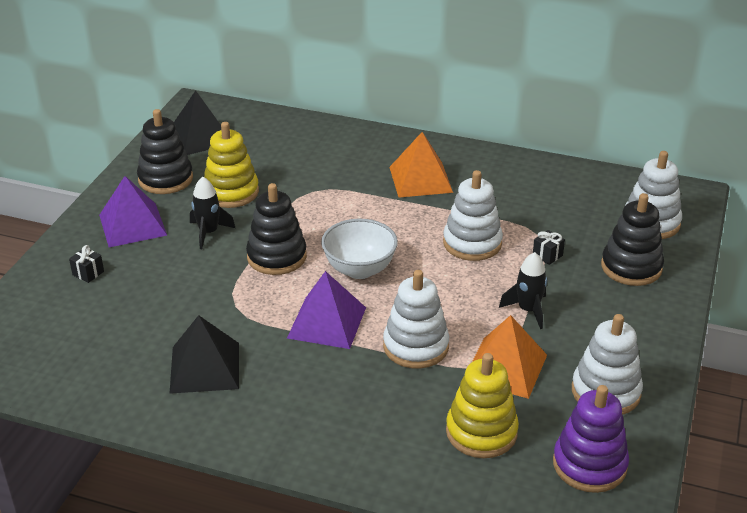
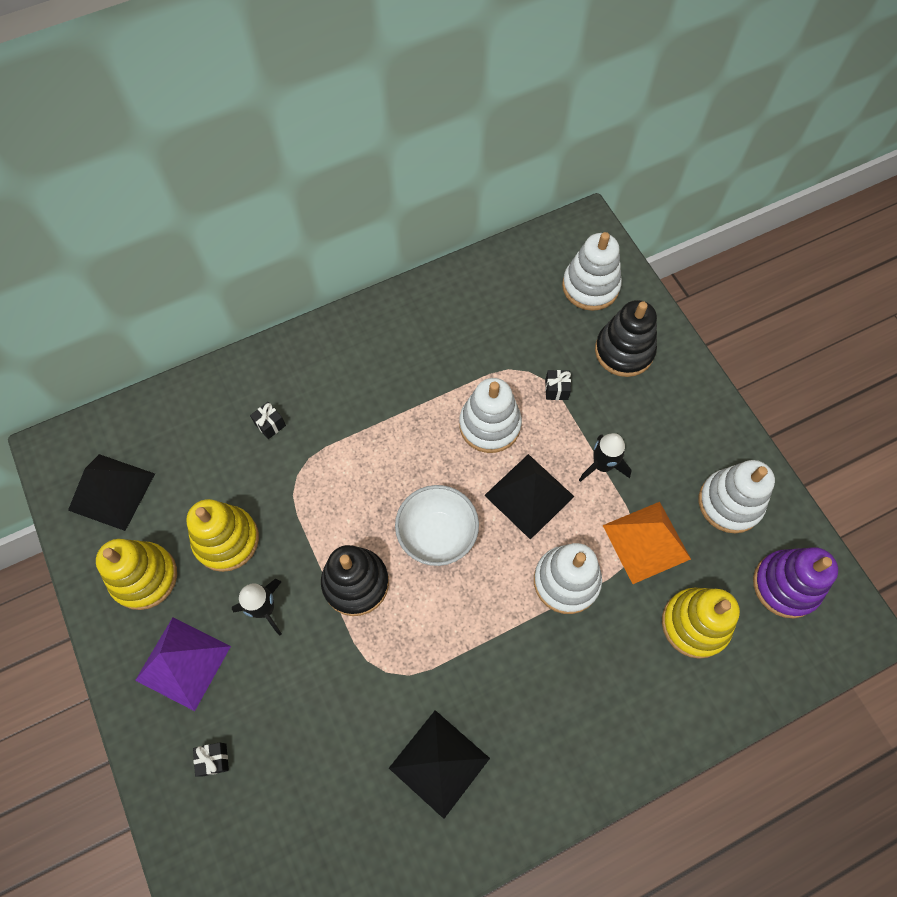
camera: 45 degrees left, 30 degrees up
black stacking toy [137,109,193,194] -> yellow stacking toy [96,539,177,610]
purple pyramid [287,271,366,349] -> none
orange pyramid [389,132,453,198] -> none
none -> black gift [250,402,286,439]
none -> black pyramid [484,454,575,540]

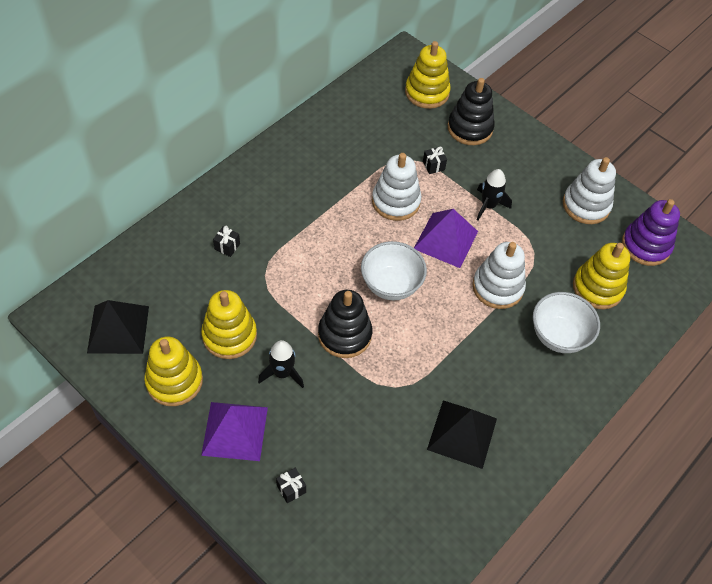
camera: 25 degrees left, 10 degrees down
black pyramid [484,454,575,540] -> purple pyramid [414,209,478,268]
white stacking toy [562,232,622,311] -> yellow stacking toy [405,41,451,109]
orange pyramid [603,502,691,584] -> none
none -> white bowl [533,292,600,353]

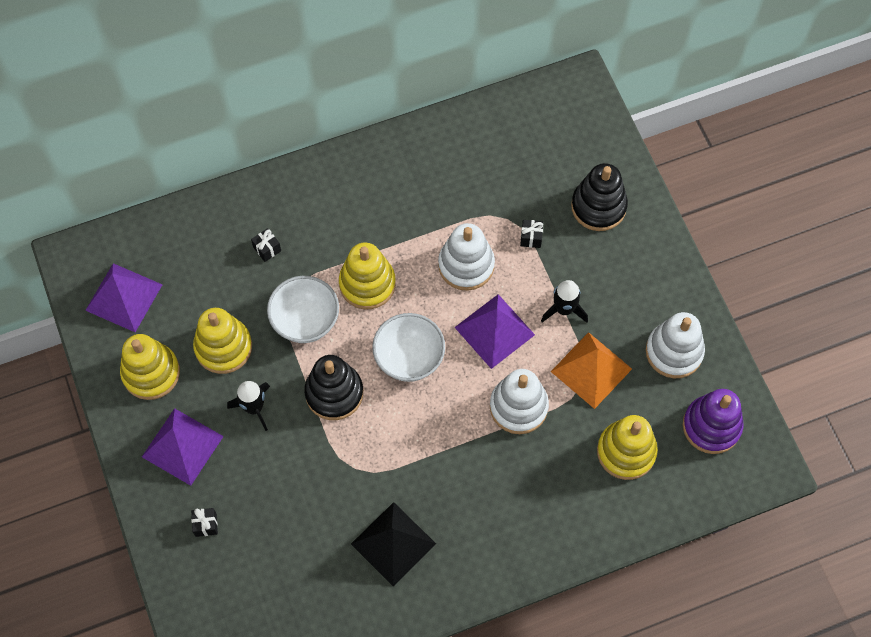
camera: 30 degrees right, 10 degrees up
black pyramid [87,300,149,354] -> purple pyramid [85,263,163,332]
yellow stacking toy [405,41,451,109] -> yellow stacking toy moved to [339,243,396,309]
white bowl [533,292,600,353] -> white bowl moved to [267,276,339,343]
none -> orange pyramid [551,332,632,409]

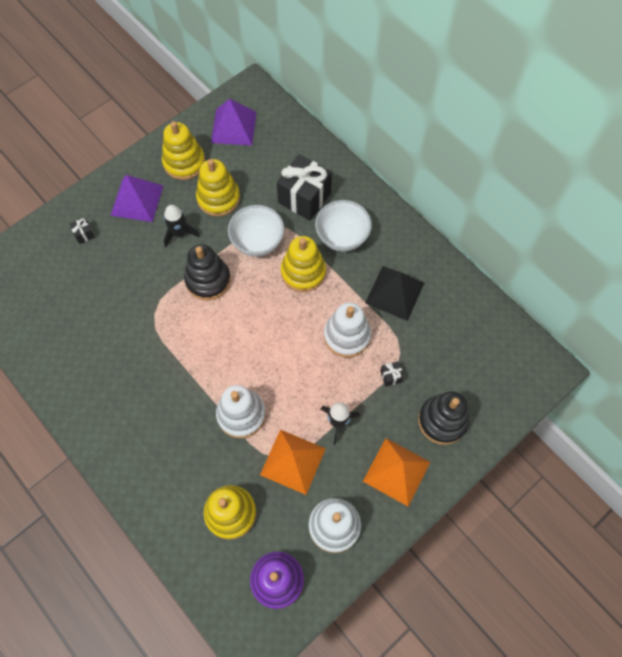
camera: 70 degrees right, 0 degrees up
black gift [251,228,281,262] -> black gift [277,154,332,221], size x2.45
black pyramid [351,502,436,586] -> black pyramid moved to [365,266,424,321]
white bowl [372,313,445,382] -> white bowl moved to [315,200,372,252]
purple pyramid [455,294,535,369] -> none
none -> orange pyramid [363,438,430,506]

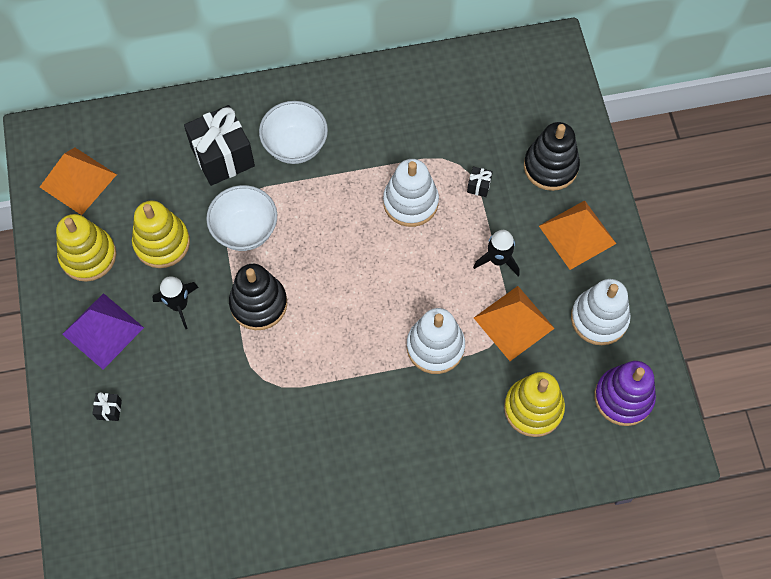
camera: 60 degrees left, 0 degrees up
purple pyramid [211,99,257,146] -> orange pyramid [40,148,117,215]
yellow stacking toy [281,236,326,292] -> none
black pyramid [365,266,424,321] -> none

